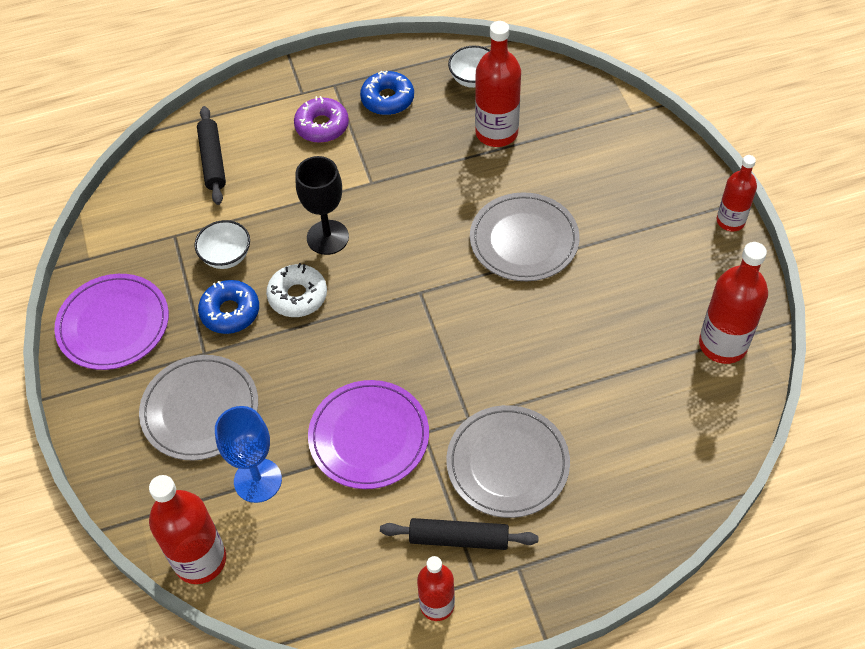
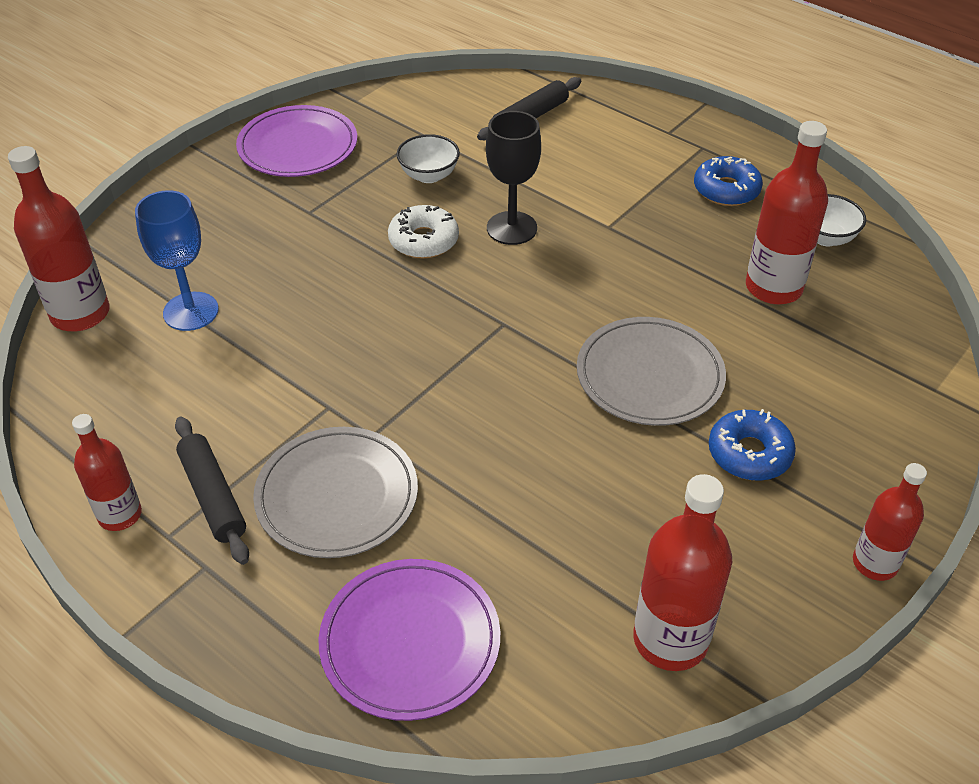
camera: 55 degrees right, 10 degrees down
grey plate [139,355,258,460] -> none
blue donut [198,280,259,334] -> blue donut moved to [709,409,796,481]
purple donut [294,96,349,143] -> none
purple plate [308,380,429,489] -> purple plate moved to [319,559,500,721]

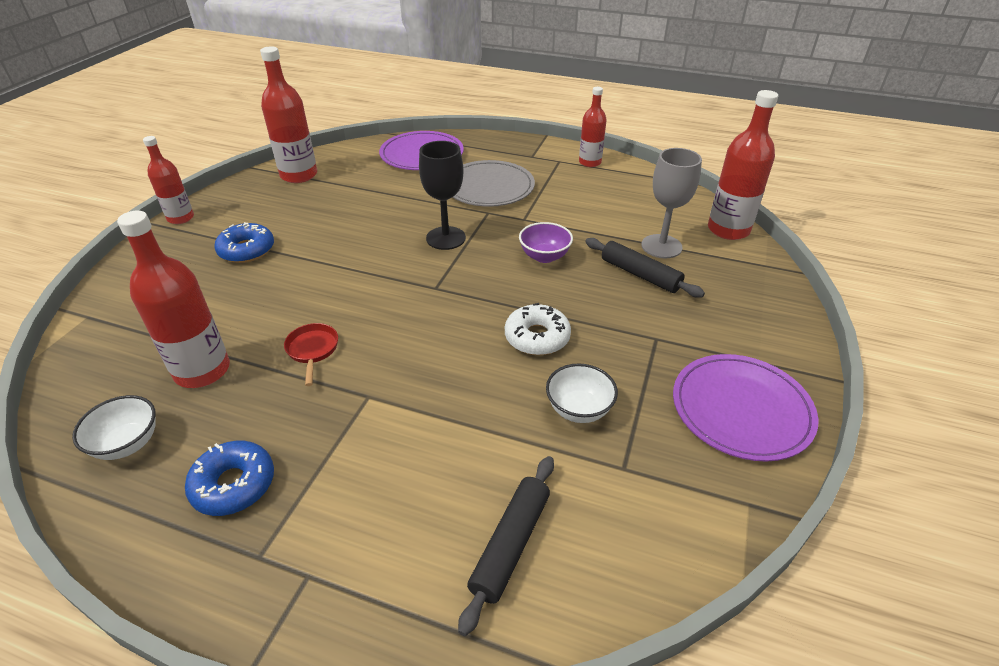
camera: 160 degrees right, 5 degrees down
blue goblet [135,190,219,331] -> grey goblet [641,148,702,258]
black rolling pin [175,417,249,565] -> black rolling pin moved to [585,238,705,298]
black goblet [486,111,541,245] -> black goblet moved to [419,141,466,250]
grey plate [577,317,726,426] -> none
none -> red pan [284,323,338,386]
none -> purple bowl [519,222,573,263]

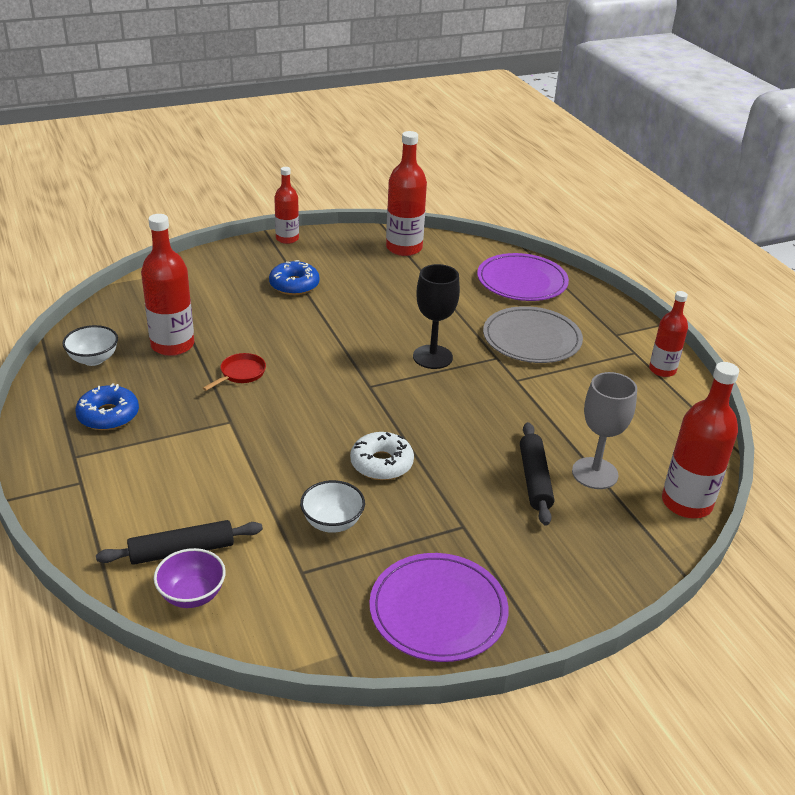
camera: 45 degrees right, 5 degrees down
purple bowl [519,222,573,263] -> purple bowl moved to [154,548,226,608]

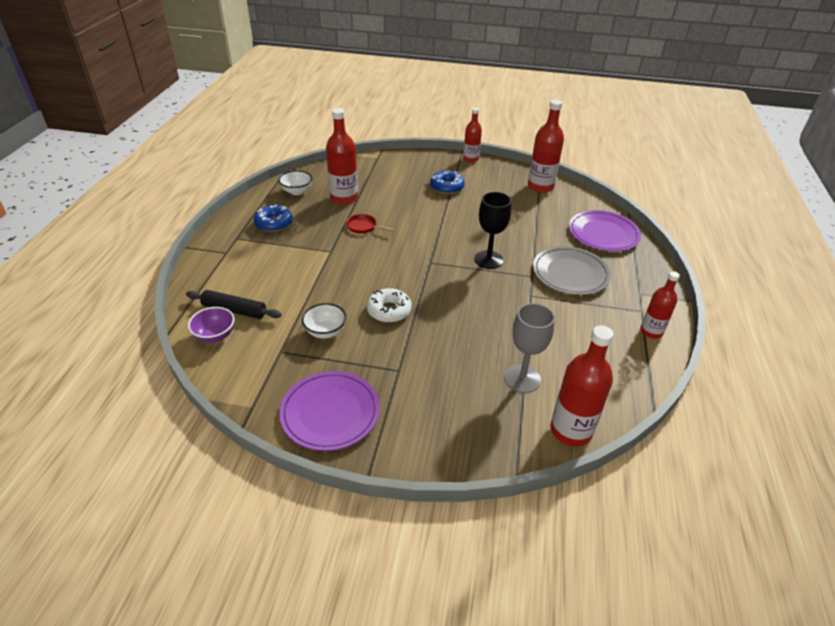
camera: 35 degrees right, 5 degrees up
red pan [203,353,266,391] -> red pan turned 135 degrees counterclockwise [346,214,394,234]
black rolling pin [520,422,554,526] -> none

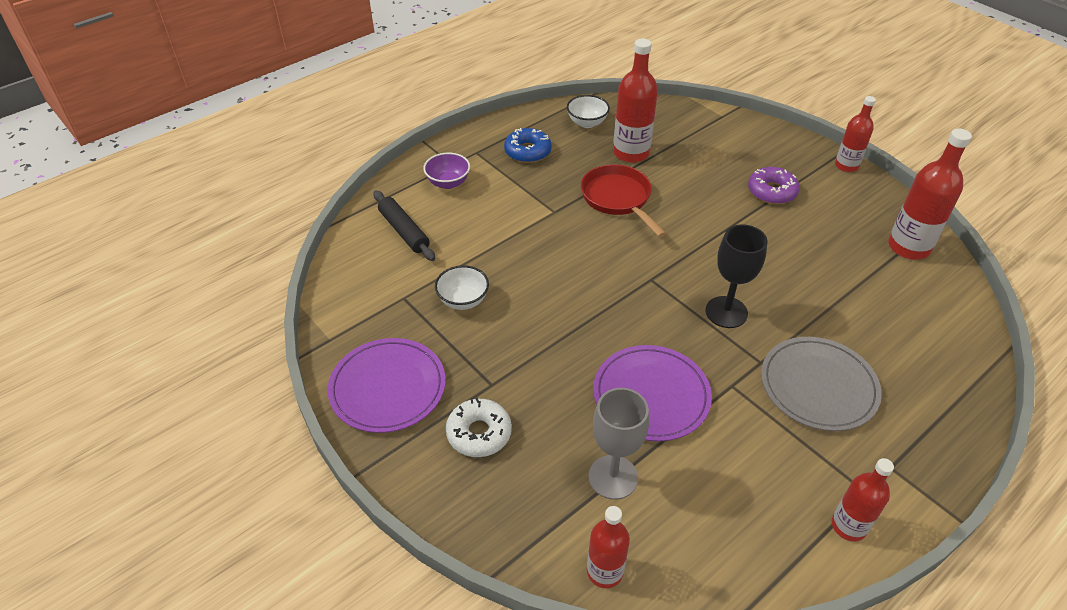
camera: 40 degrees right, 5 degrees up
purple bowl [188,307,235,343] -> purple bowl moved to [423,153,470,189]
red pan [346,214,394,234] -> red pan [581,164,666,237], size x1.78
white donut [367,288,412,323] -> white donut moved to [446,397,512,457]
blue donut [430,170,465,194] -> purple donut [748,167,800,204]
red bottle [551,325,614,446] -> red bottle [587,506,630,588], size x0.63
purple plate [569,210,641,251] -> purple plate moved to [593,345,712,441]

